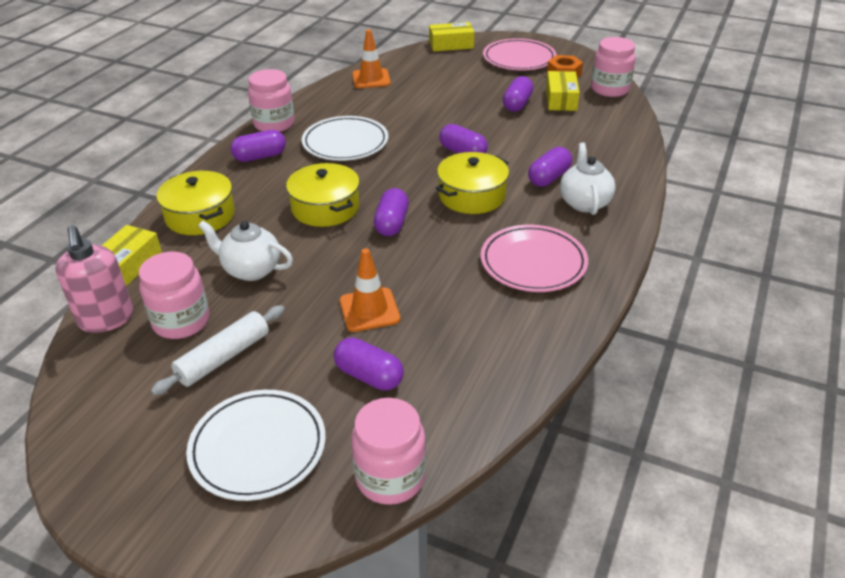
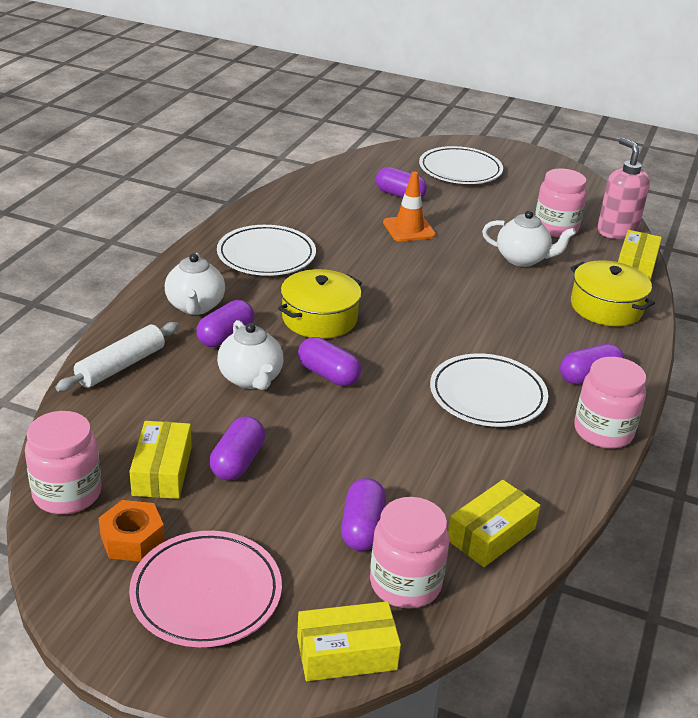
camera: 175 degrees right, 5 degrees down
white rolling pin [151,305,285,395] -> white rolling pin moved to [56,322,179,392]
yellow pot [286,163,360,227] -> none
pink jar [351,398,426,505] -> pink jar moved to [370,497,449,609]
orange traffic cone [352,29,391,88] -> yellow box [448,480,540,567]
purple capsule [374,188,409,236] -> purple capsule moved to [341,478,386,551]
pink plate [481,225,588,292] -> white plate [217,225,316,276]
none -> white teapot [217,320,283,390]

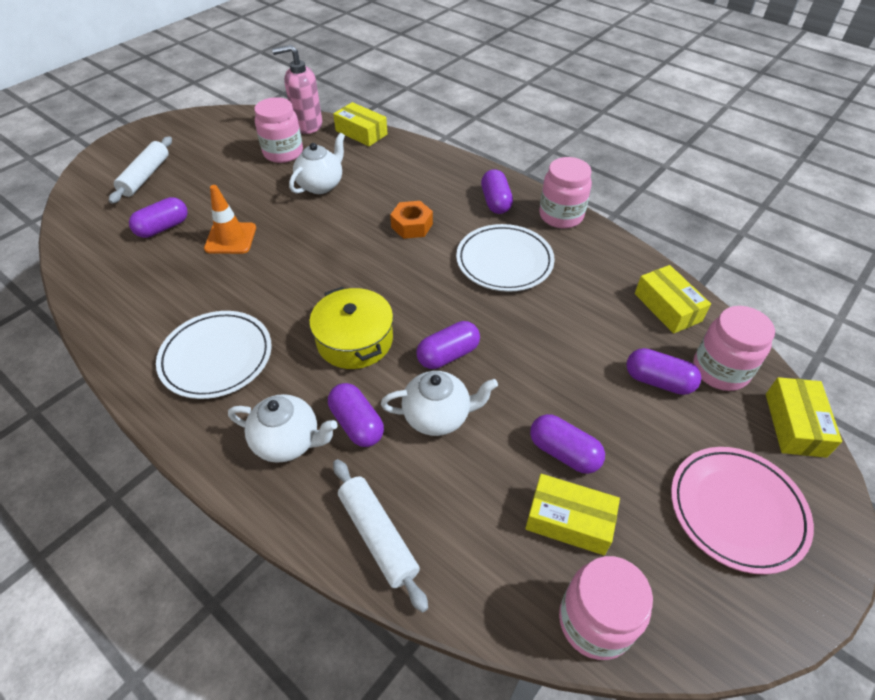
camera: 70 degrees left, 15 degrees up
orange nut [99,500,165,562] -> orange nut moved to [390,201,433,239]
white plate [419,146,503,184] -> white rolling pin [109,136,172,204]
yellow pot [571,260,655,326] -> none

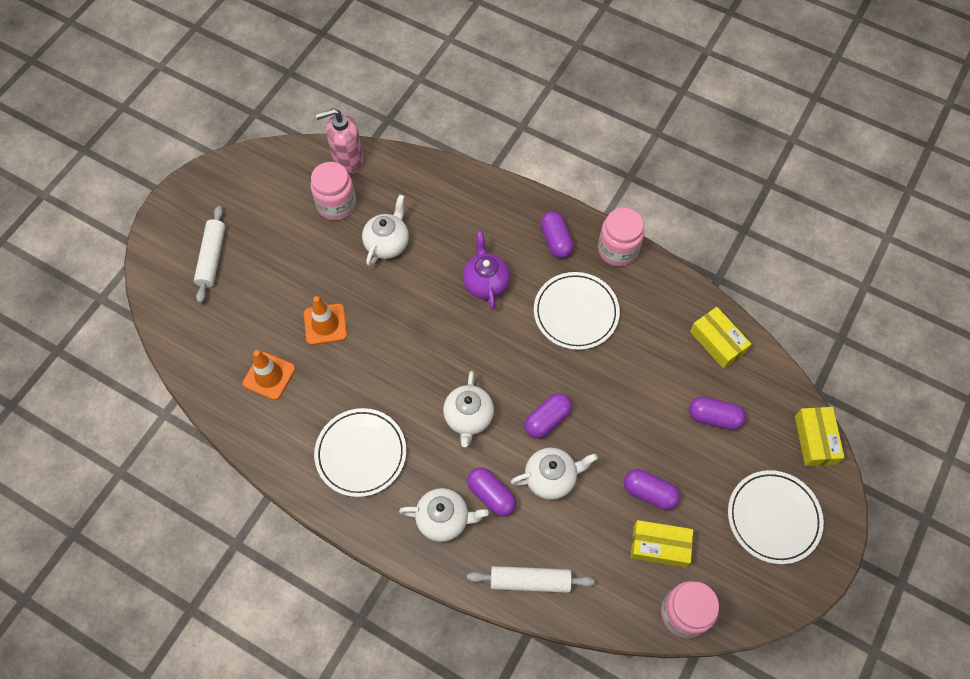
camera: 10 degrees left, 15 degrees up
purple capsule [129,197,188,238] -> none
yellow pot [309,287,393,369] -> white teapot [443,371,494,447]
yellow box [333,102,387,146] -> none
white rolling pin [333,459,428,612] -> white rolling pin turned 45 degrees counterclockwise [467,566,595,593]
orange nut [390,201,433,239] -> purple teapot [463,231,510,310]
pink plate [671,447,814,575] -> white plate [728,470,824,564]
pink jar [693,306,775,391] -> none
none -> orange traffic cone [242,350,295,400]

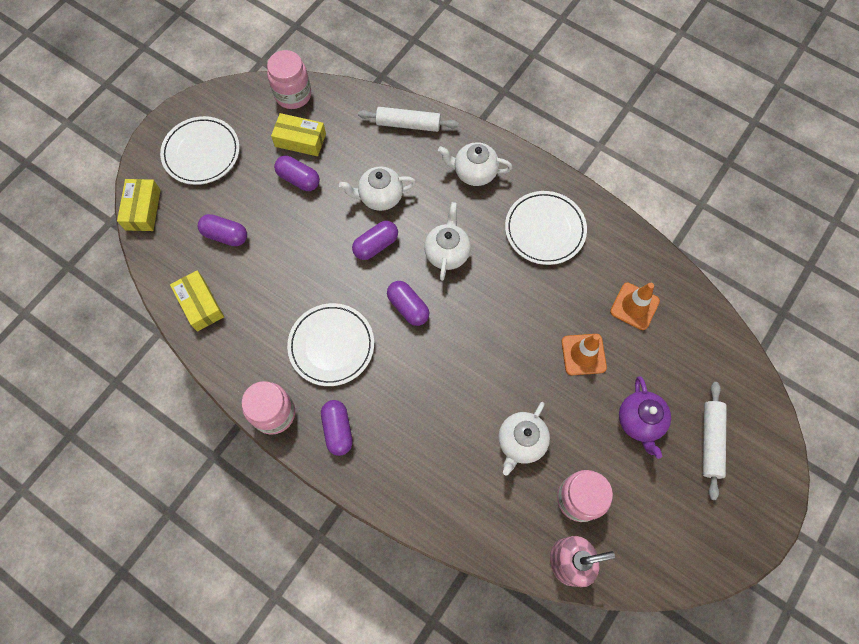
camera: 175 degrees left, 5 degrees up
purple teapot [463,231,510,310] -> purple teapot moved to [619,376,671,459]
purple capsule [467,467,516,517] -> purple capsule moved to [387,281,429,326]

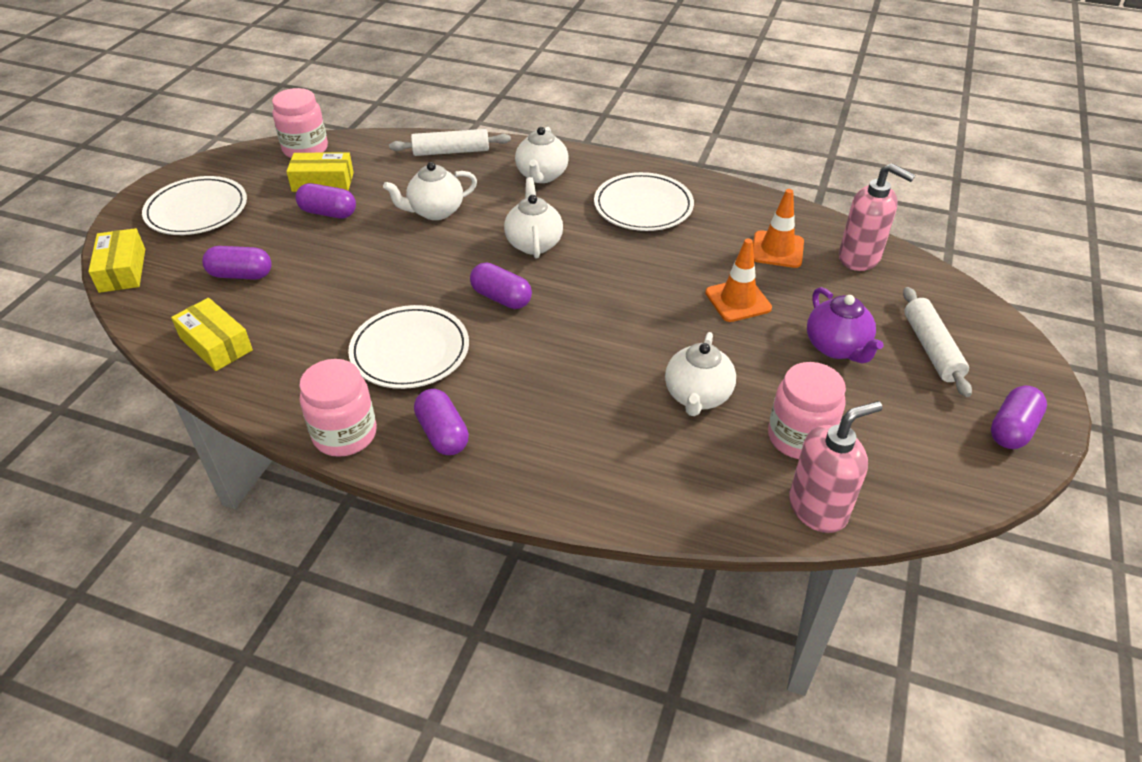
camera: 15 degrees left, 25 degrees down
purple capsule [352,221,398,260] -> purple capsule moved to [991,386,1047,449]
white teapot [438,142,513,186] -> white teapot turned 75 degrees counterclockwise [515,127,569,183]
none -> pink soap dispenser [839,163,915,271]

